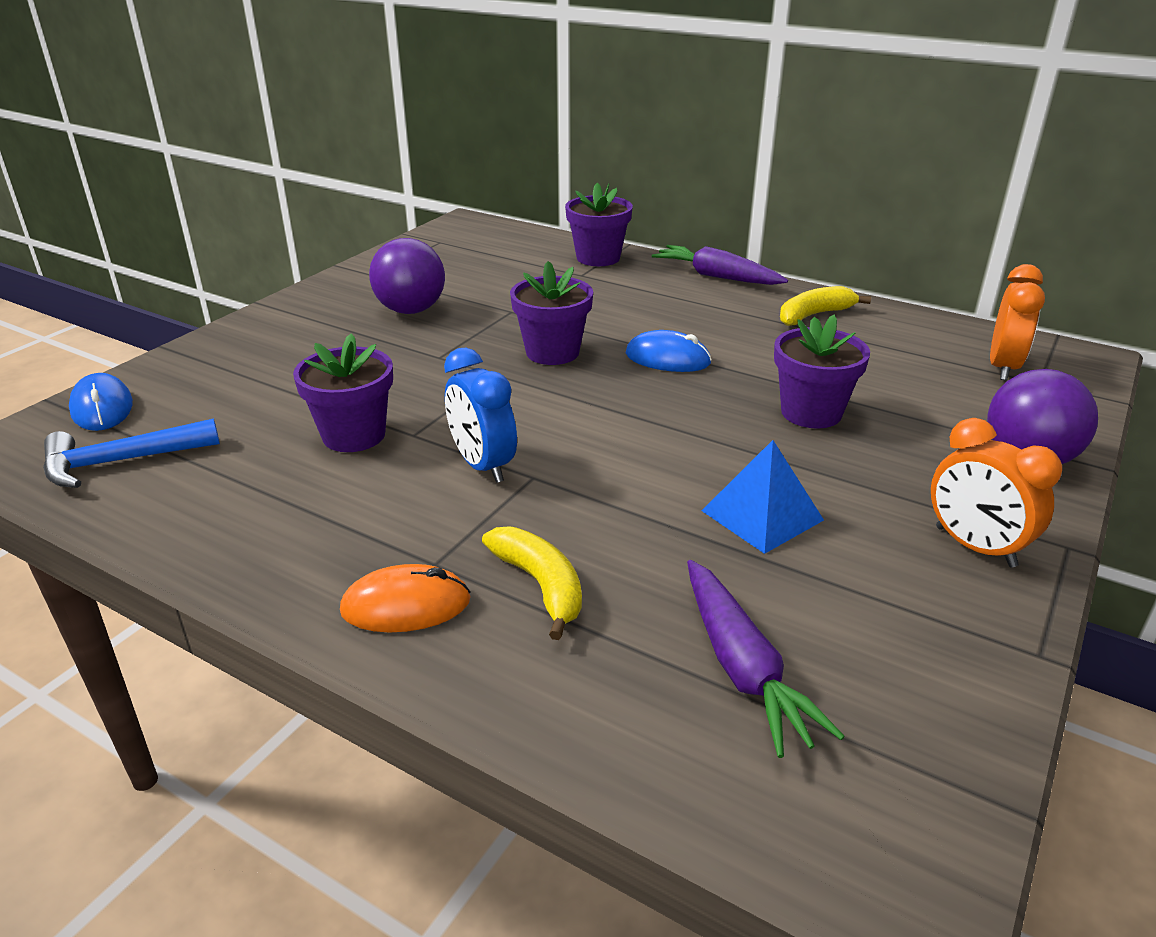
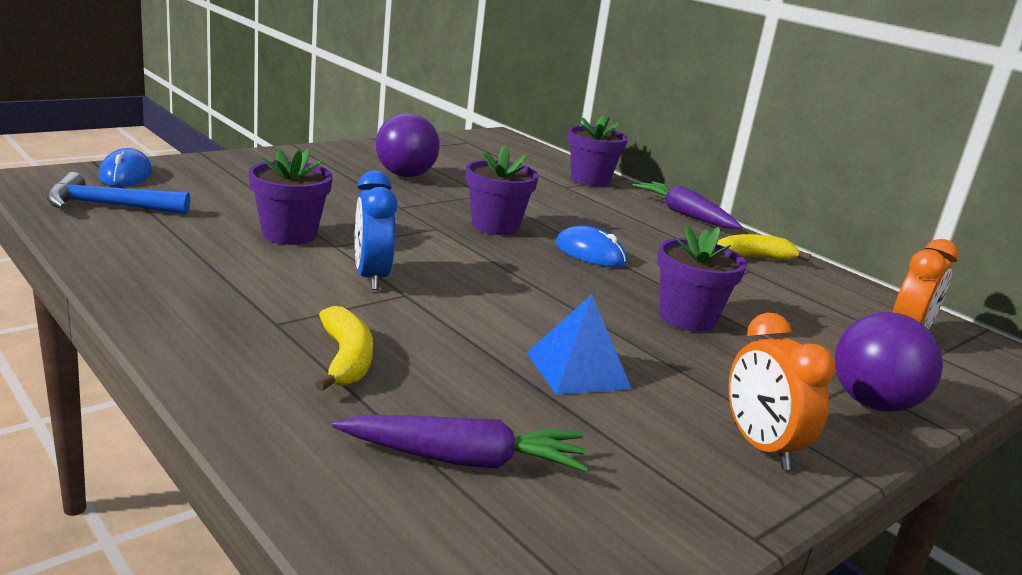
camera: 15 degrees right, 10 degrees down
orange mouse [340,564,471,633] -> none
purple carrot [687,560,845,758] -> purple carrot turned 90 degrees counterclockwise [332,415,588,472]

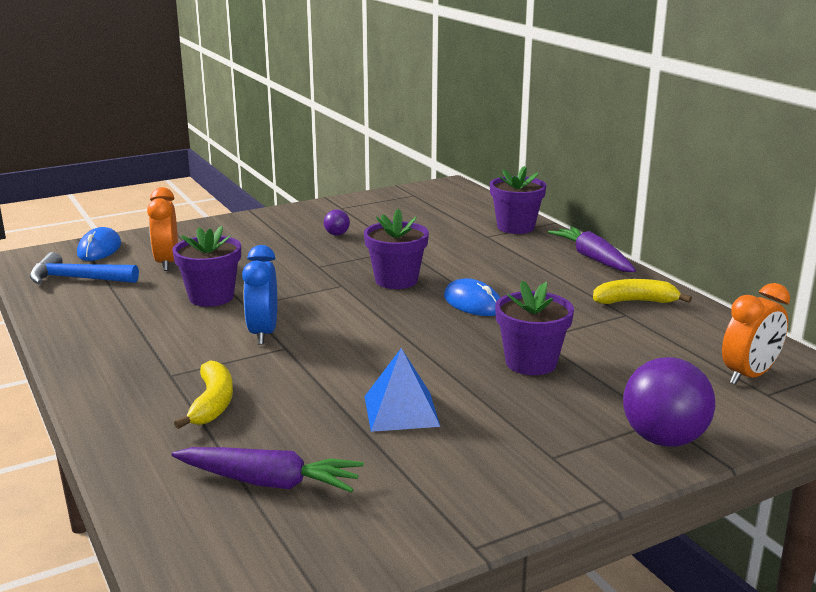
camera: 15 degrees right, 0 degrees up
purple ball [376,113,440,177] -> purple ball [324,209,350,236], size x0.46
orange clock [728,313,835,470] -> orange clock moved to [147,187,178,271]

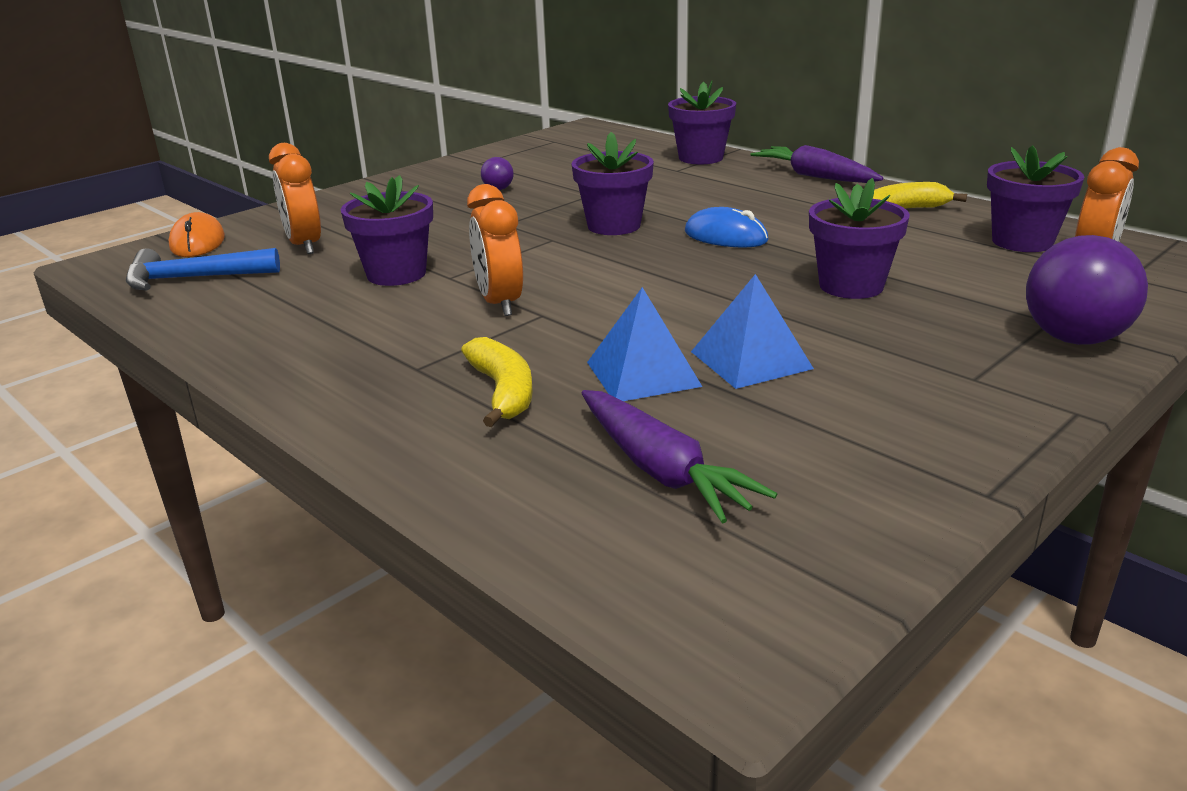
camera: 15 degrees left, 5 degrees up
blue mouse [77,227,121,261] -> orange mouse [169,212,225,257]
purple carrot [171,447,364,493] -> purple carrot turned 60 degrees clockwise [582,390,777,523]
blue clock [242,245,277,345] -> orange clock [467,184,523,316]
none -> blue pyramid [587,287,702,401]
none -> purple flower pot [987,145,1084,252]

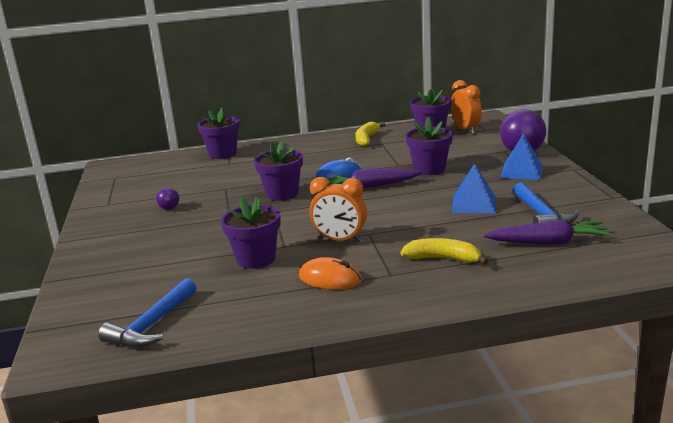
camera: 55 degrees left, 5 degrees down
orange mouse [169,212,225,257] -> orange mouse moved to [299,257,362,290]
orange clock [269,143,321,254] -> none
blue pyramid [587,287,702,401] -> blue pyramid moved to [501,133,543,180]
purple carrot [750,145,883,183] -> purple carrot moved to [327,168,421,189]
none -> blue hammer [513,183,579,224]

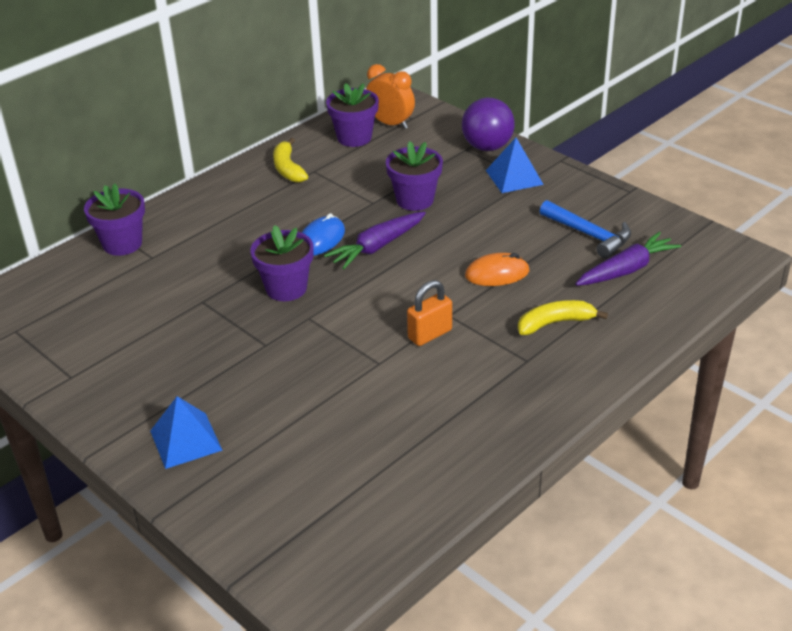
camera: 35 degrees left, 15 degrees up
blue hammer [98,278,197,347] -> none
purple ball [156,187,179,210] -> none
purple flower pot [221,197,281,269] -> none
orange mouse [299,257,362,290] -> orange mouse moved to [465,253,530,286]
orange clock [309,177,367,242] -> orange padlock [407,280,452,346]
blue pyramid [452,163,496,214] -> blue pyramid moved to [150,396,223,469]

